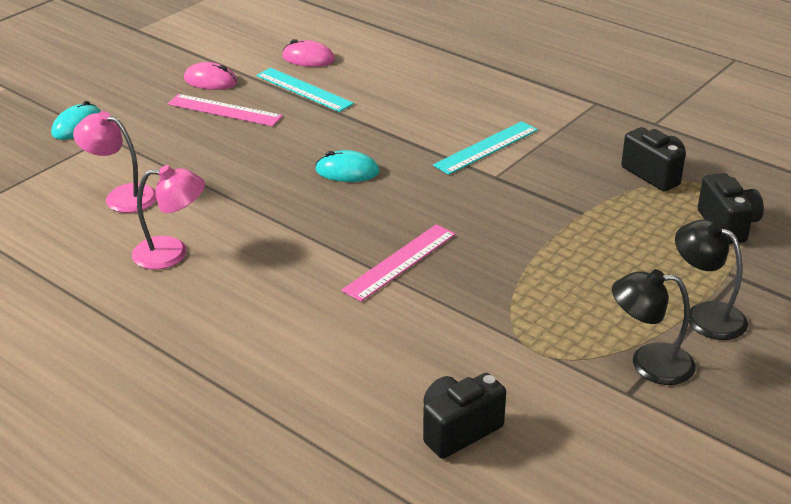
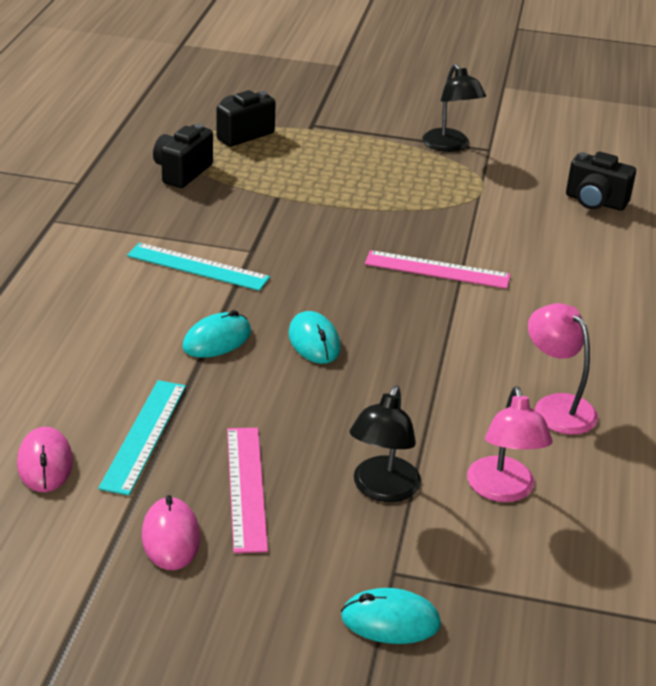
camera: 120 degrees left, 0 degrees up
black lamp [675,219,748,340] -> black lamp moved to [349,385,421,502]
none -> turquoise mouse [182,310,251,358]

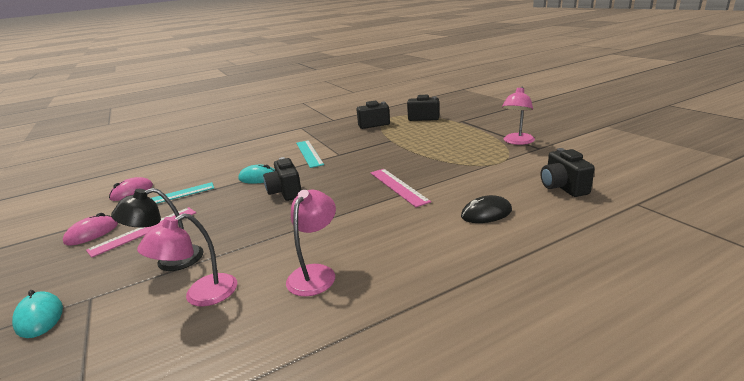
camera: 55 degrees right, 10 degrees down
turquoise mouse [288,311,341,364] -> black camera [263,157,301,201]
black lamp [423,64,486,152] -> pink lamp [502,87,535,145]
none -> black mouse [461,195,512,223]

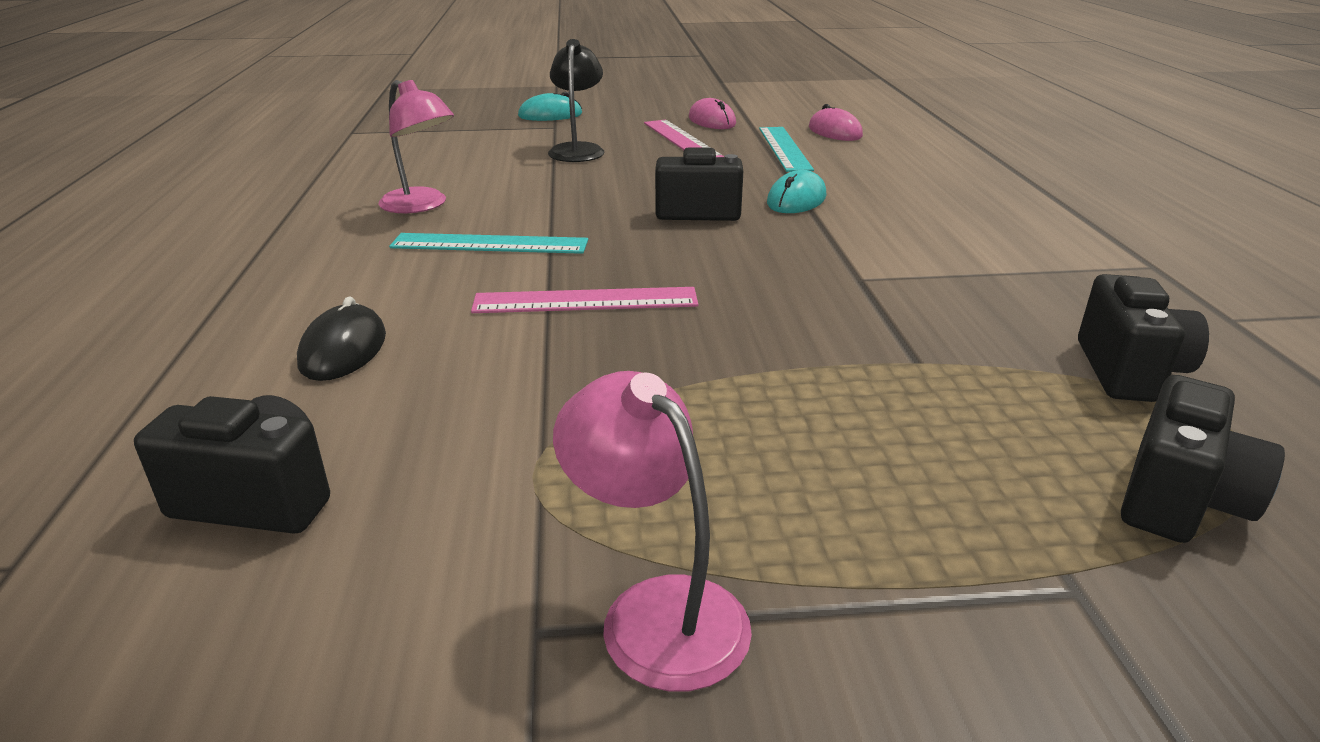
camera: 110 degrees right, 5 degrees up
pink lamp [137,213,237,307] -> none
turquoise ruler [296,140,324,168] -> turquoise ruler moved to [389,233,588,254]

